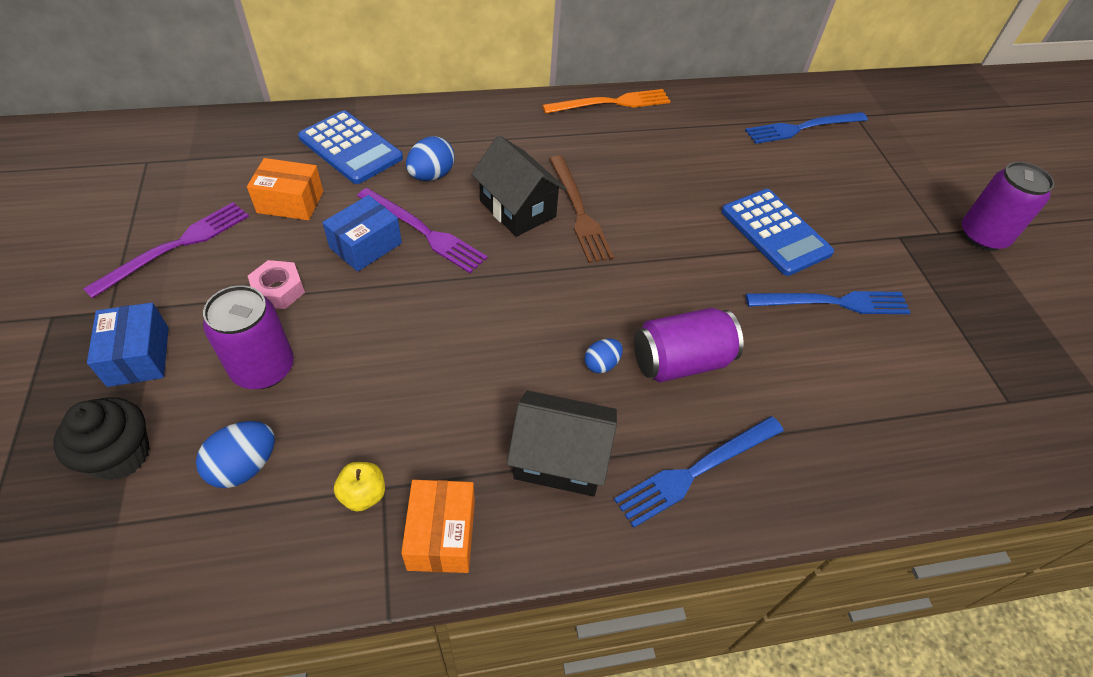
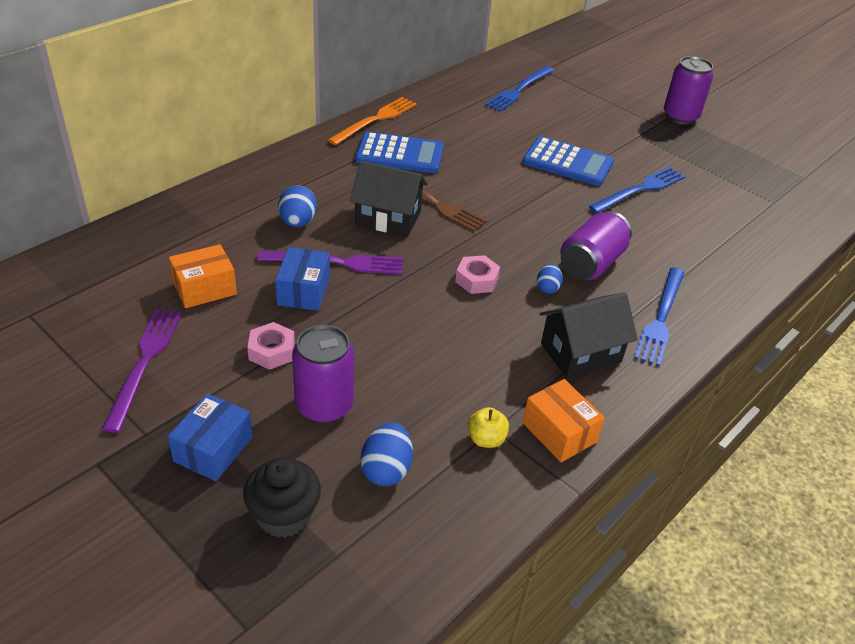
camera: 35 degrees left, 10 degrees down
blue box [87,303,169,387] -> blue box turned 75 degrees clockwise [168,393,253,481]
blue calculator [298,110,403,184] -> blue calculator moved to [355,132,444,173]
none -> pink nut [455,255,500,294]

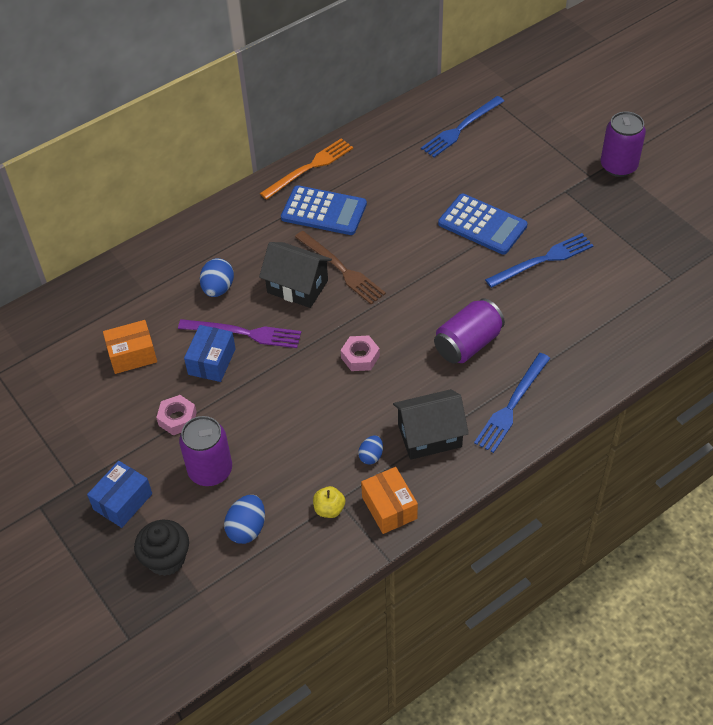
camera: 15 degrees right, 10 degrees up
purple fork [102,309,182,433] -> none
blue egg [537,264,563,294] -> blue egg moved to [358,436,383,465]

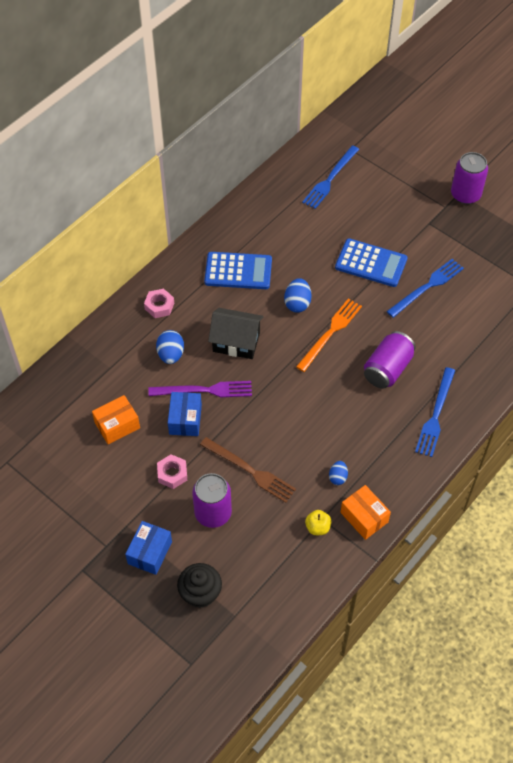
camera: 15 degrees left, 5 degrees up
blue egg [224,495,265,544] -> blue egg moved to [284,278,312,313]
orange fork [260,138,353,200] -> orange fork moved to [296,299,362,372]
brown fork [295,231,386,305] -> brown fork moved to [200,437,296,503]
pink nut [341,335,380,371] -> pink nut moved to [144,288,174,318]
black house [393,389,469,460] -> none

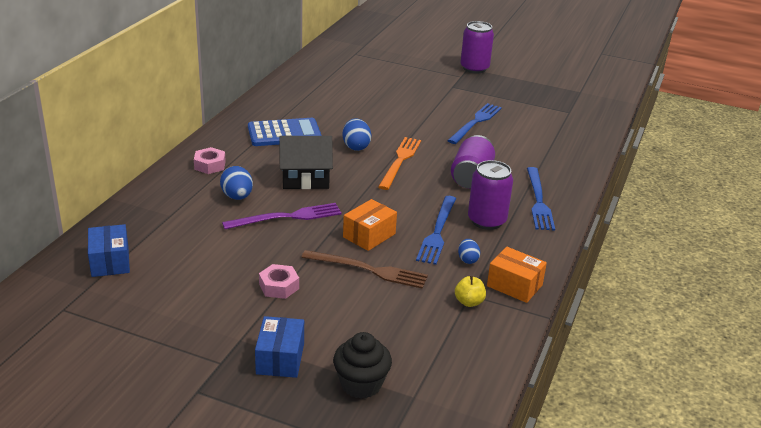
camera: 20 degrees left, 25 degrees down
orange box [92,395,140,444] -> orange box moved to [343,199,397,251]
blue box [168,392,202,436] -> blue box moved to [88,224,130,277]
purple can [192,473,232,528] -> purple can moved to [468,160,513,230]
blue fork [302,145,359,209] -> blue fork moved to [416,196,456,265]
blue calculator [335,238,407,287] -> none

